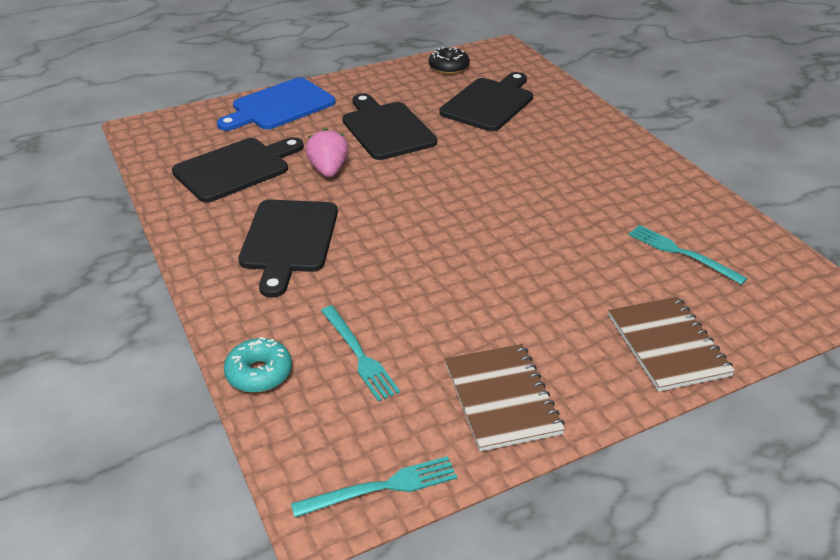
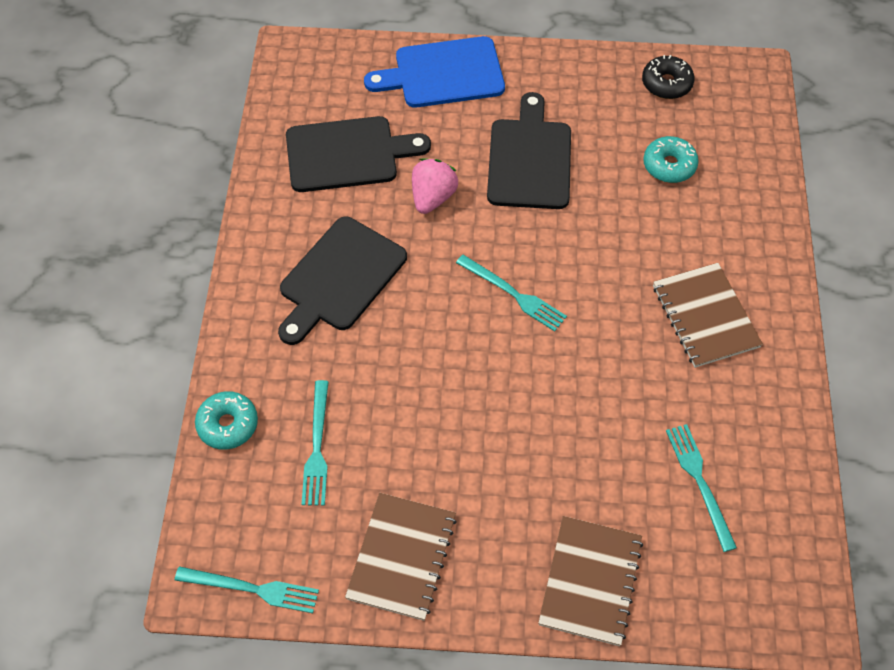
camera: 30 degrees right, 20 degrees up
black cutting board [439,72,533,131] -> turquoise donut [643,136,699,183]
none -> turquoise fork [456,255,567,331]
none -> brown notebook [653,263,763,368]

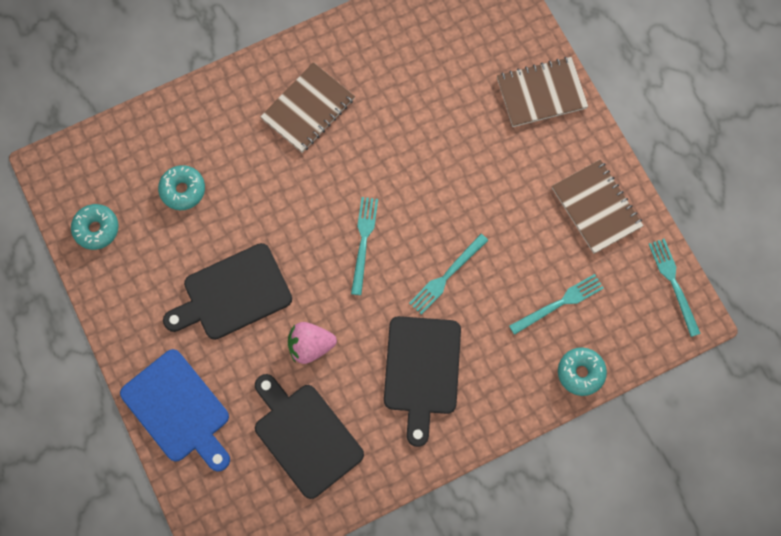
camera: 120 degrees left, 15 degrees up
black cutting board [278,217,407,345] -> black cutting board turned 90 degrees clockwise [384,316,461,447]
brown notebook [345,493,457,621] -> brown notebook turned 75 degrees clockwise [552,159,644,254]
black donut [642,55,695,99] -> turquoise donut [71,204,119,250]
turquoise fork [666,424,737,552] -> turquoise fork moved to [409,234,488,315]

